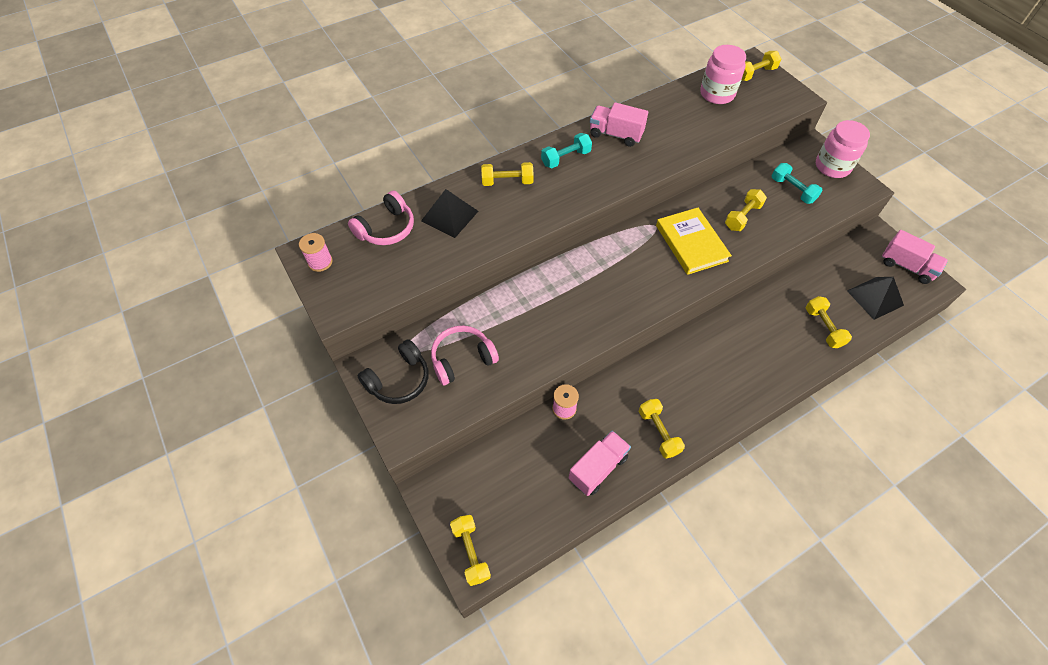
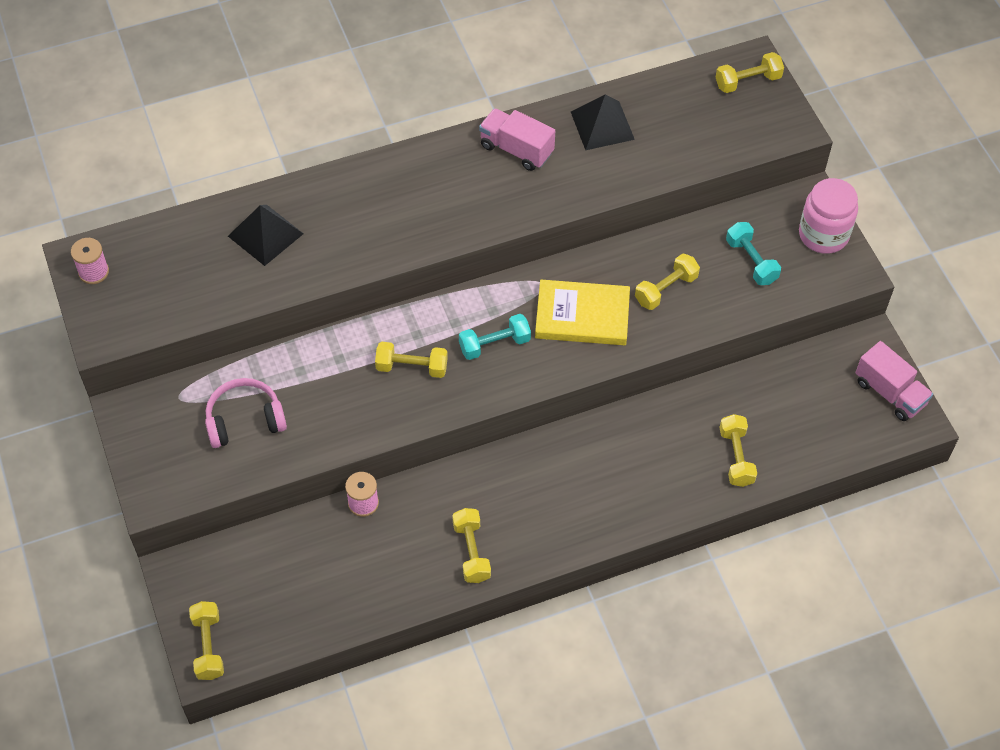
camera: 10 degrees right, 0 degrees up
pink headphones [348,191,414,245] -> none
black headphones [357,339,428,404] -> none
yellow dumbbell [481,162,534,186] -> yellow dumbbell moved to [375,342,448,378]
turquoise dumbbell [541,133,592,168] -> turquoise dumbbell moved to [459,314,531,360]
pink truck [569,430,631,496] -> none
yellow book [656,208,732,275] -> yellow book turned 75 degrees counterclockwise [535,280,630,345]
pink jar [700,45,746,104] -> none
black pyramid [847,277,904,320] -> black pyramid moved to [571,94,635,150]

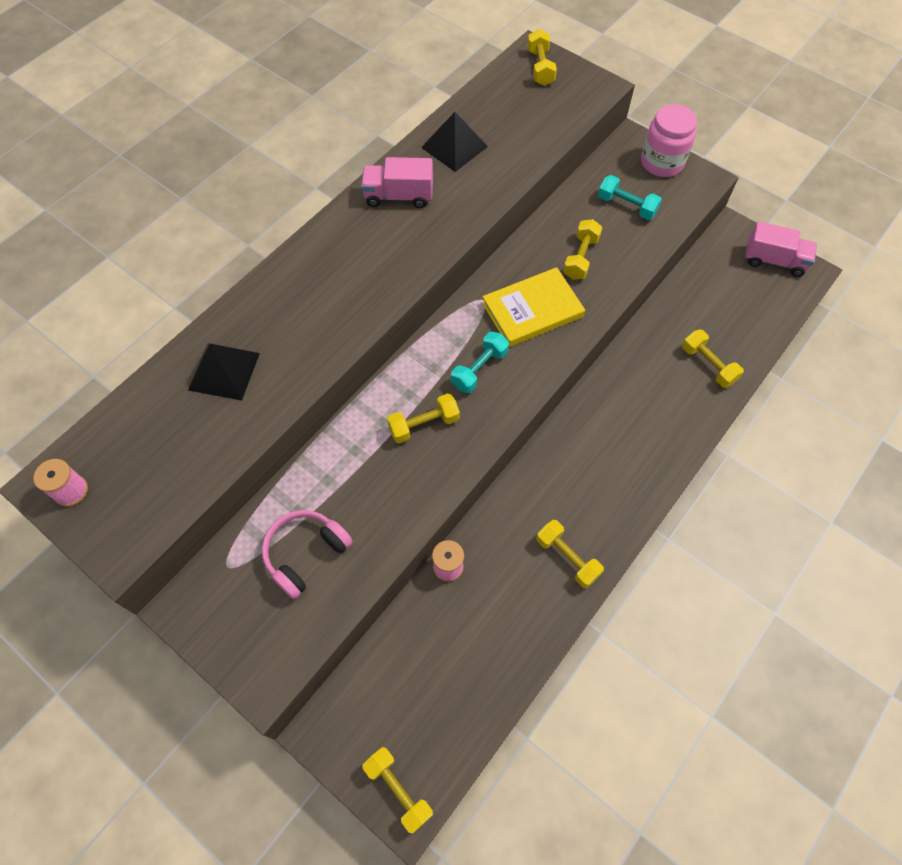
camera: 30 degrees left, 5 degrees up
yellow dumbbell [716,52,784,93] -> yellow dumbbell turned 45 degrees counterclockwise [527,29,557,86]

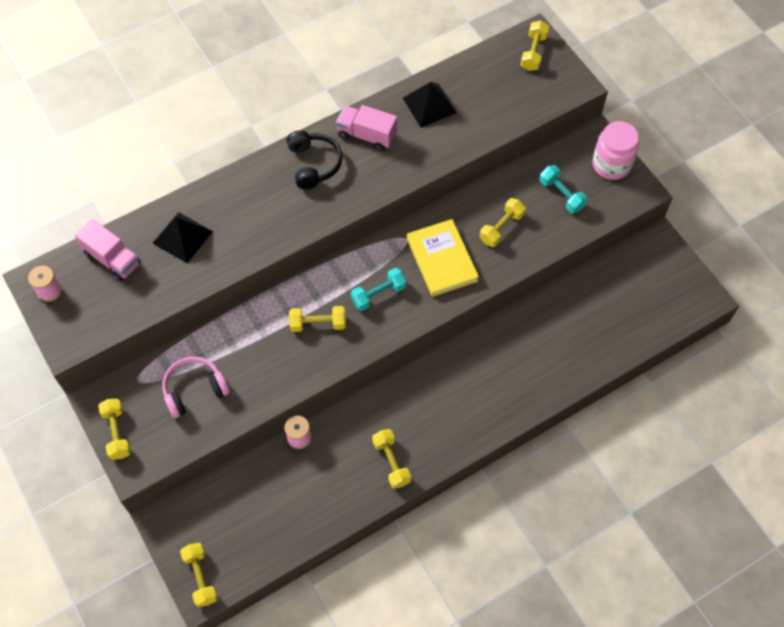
camera: 20 degrees right, 0 degrees up
yellow book [482,267,585,347] -> yellow book turned 75 degrees clockwise [407,219,479,297]
yellow dumbbell [682,329,744,388] -> yellow dumbbell moved to [98,399,131,460]
pink truck [745,221,817,277] -> pink truck moved to [75,219,141,282]
none -> black headphones [287,130,342,189]

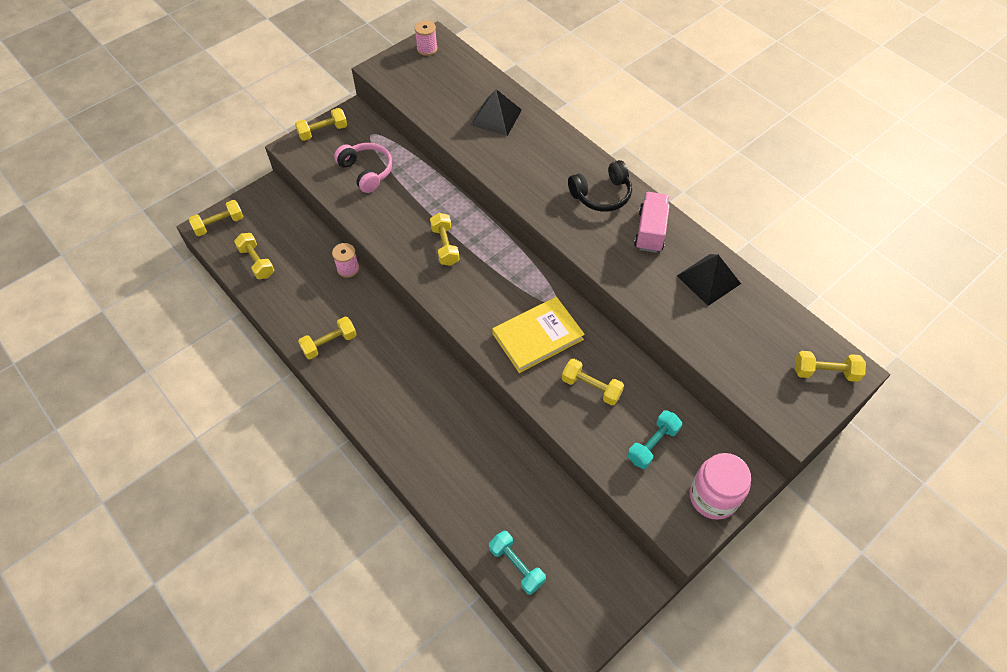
camera: 80 degrees right, 5 degrees down
pink truck [75,219,141,282] -> none
turquoise dumbbell [351,268,407,311] -> turquoise dumbbell moved to [489,531,546,595]
none -> yellow dumbbell [234,233,274,279]

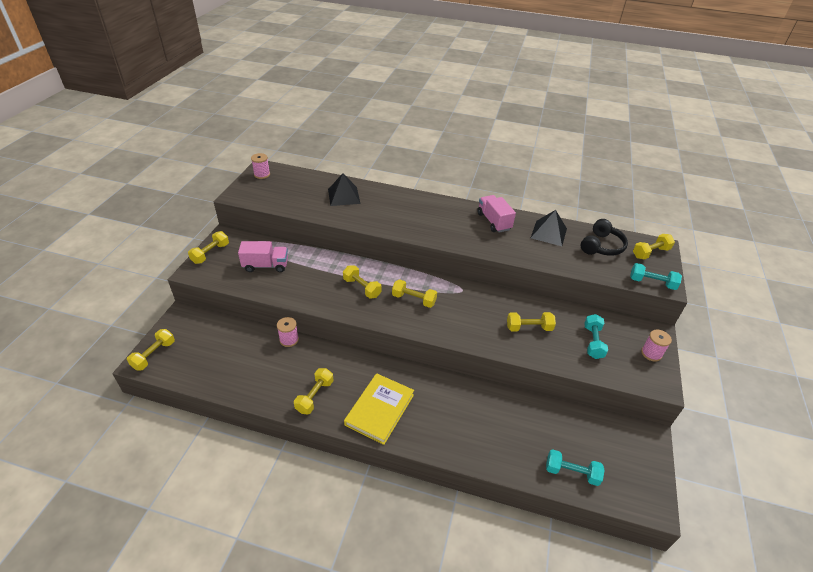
camera: 35 degrees left, 15 degrees down
yellow dumbbell [234,233,274,279] -> yellow dumbbell moved to [392,279,437,308]
pink headphones [334,143,393,193] -> pink truck [238,241,288,272]
yellow book [493,297,585,373] -> yellow book moved to [344,373,414,445]
black headphones [568,160,632,212] -> black headphones moved to [581,219,628,256]
pink jar [690,453,751,520] -> pink spool [641,329,672,362]
none -> turquoise dumbbell [630,263,682,290]

